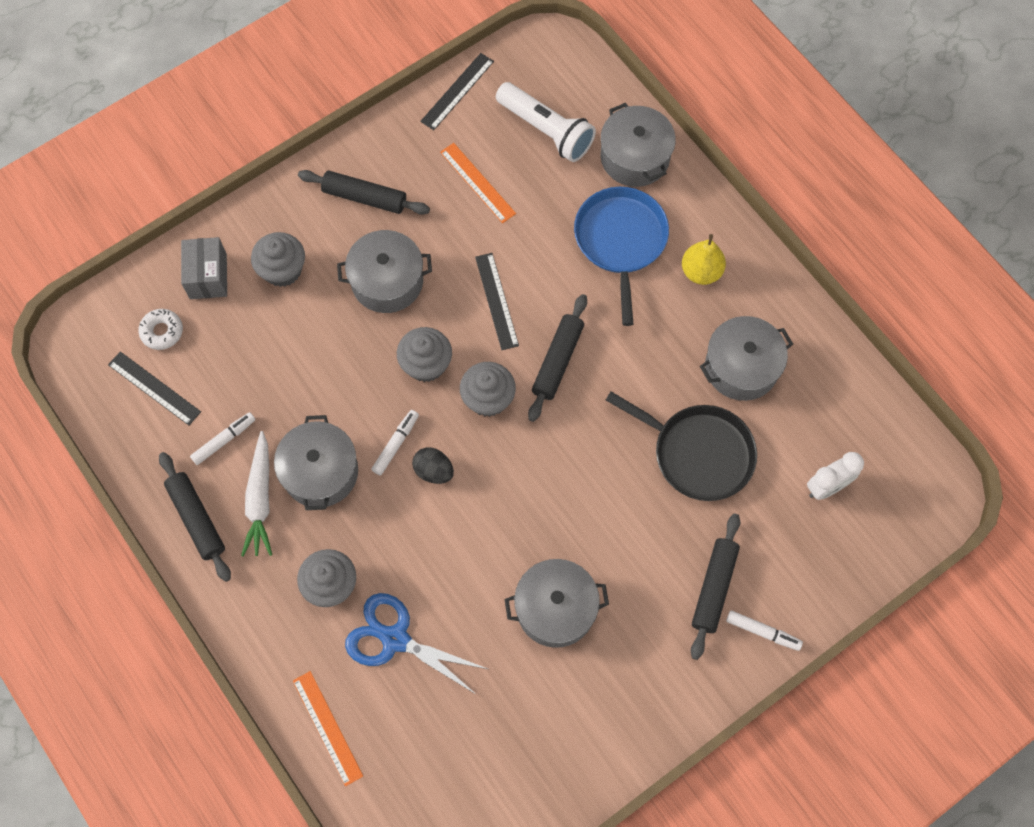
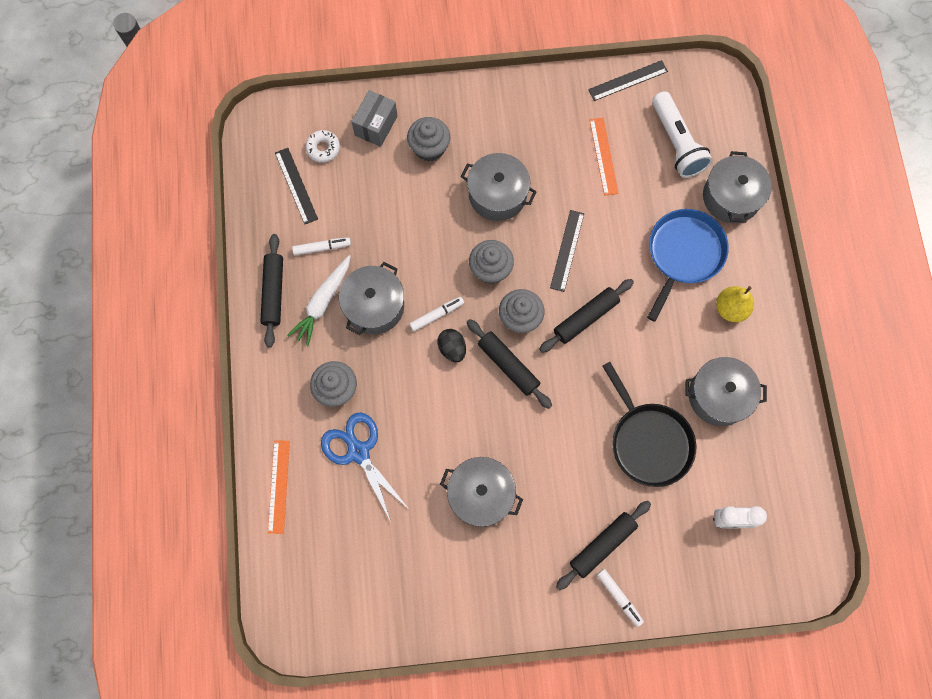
camera: 30 degrees right, 5 degrees up
black rolling pin [298,170,430,215] -> black rolling pin moved to [467,319,552,409]

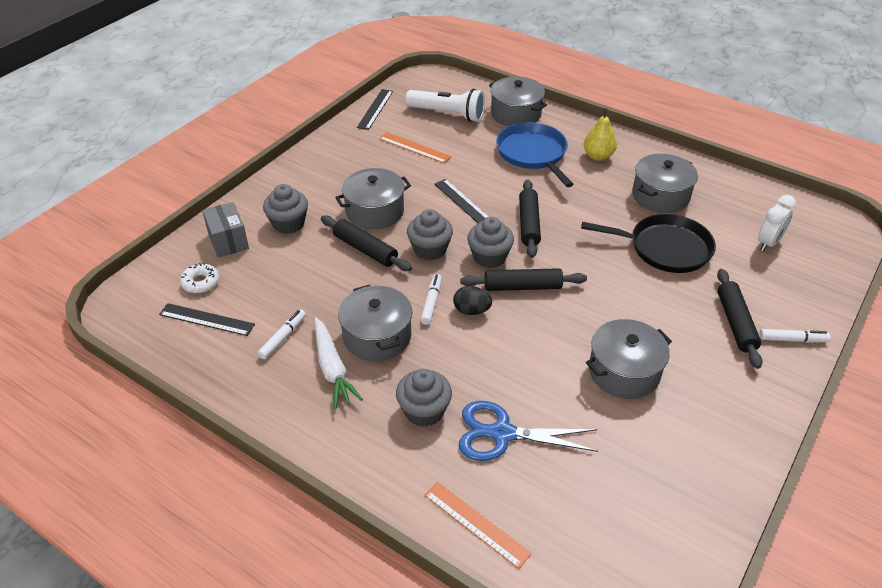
camera: 50 degrees left, 30 degrees down
black rolling pin [260,234,283,348] -> black rolling pin moved to [321,215,412,271]

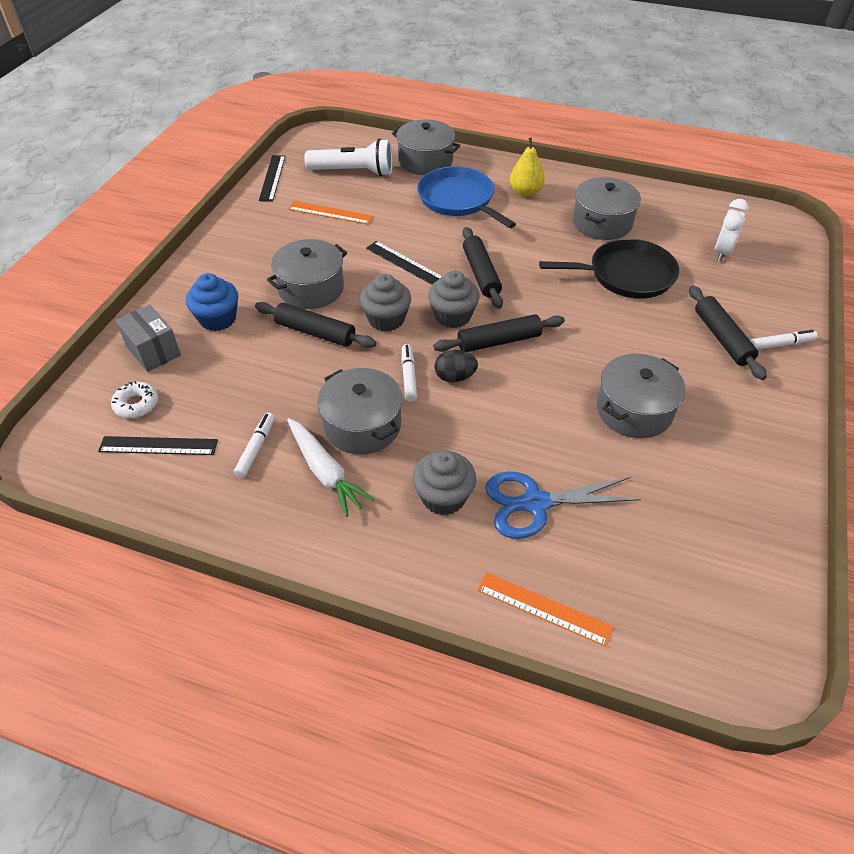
camera: 15 degrees left, 5 degrees up
grey cupcake [263,184,308,234] -> blue cupcake [186,273,238,331]

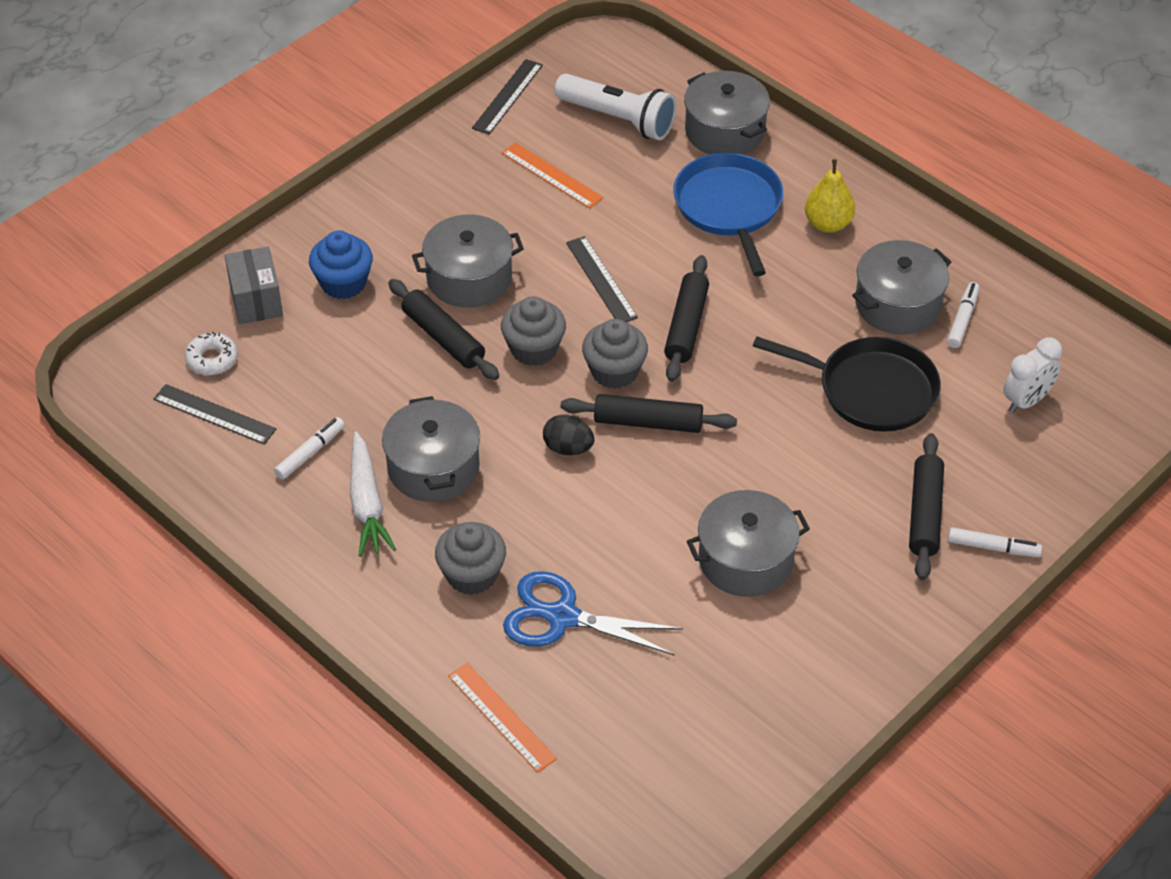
camera: 25 degrees right, 0 degrees up
white marker [401,344,417,402] -> white marker moved to [947,282,979,348]

